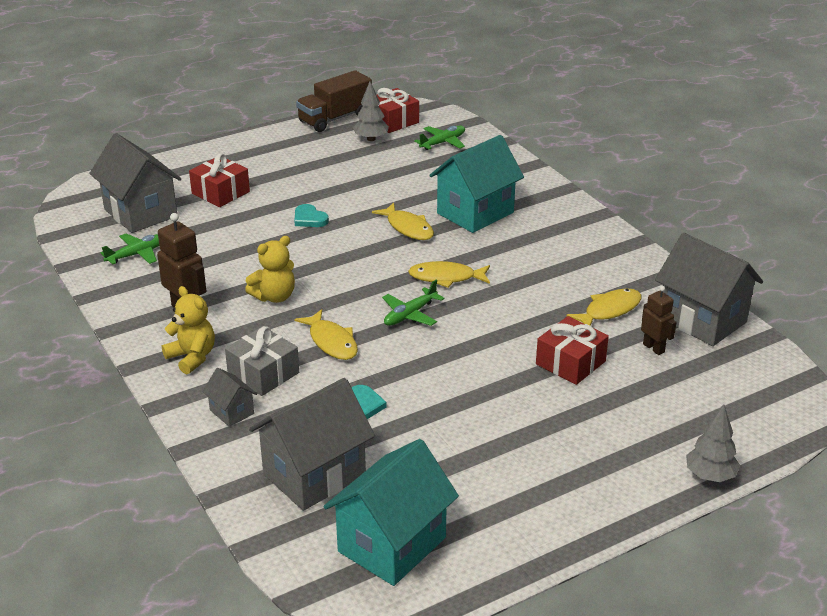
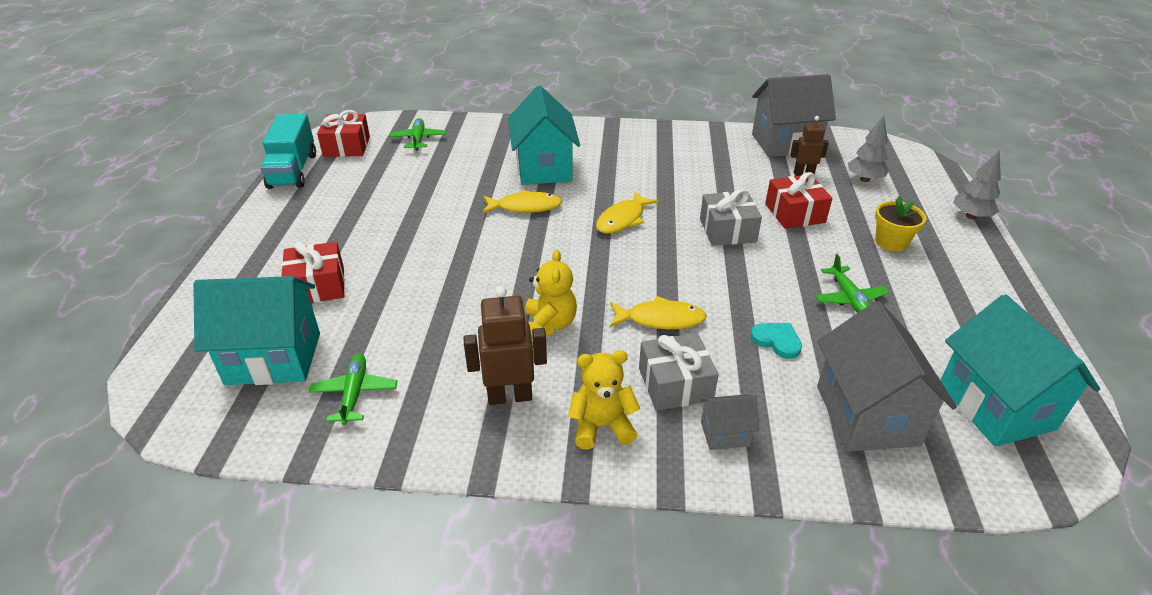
camera: 55 degrees left, 5 degrees up
grey house [89,133,181,233] -> turquoise house [193,276,320,385]
turquoise heart [294,204,329,227] -> none
brown truck [296,70,372,132] -> turquoise truck [260,114,316,189]
grey tree [353,81,389,141] -> grey tree moved to [848,115,889,182]
green plane [382,280,444,326] -> green plane moved to [815,254,889,313]
yellow fish [566,288,642,326] -> none
none -> grey gift [700,189,762,246]
none -> yellow flower pot [875,196,926,252]

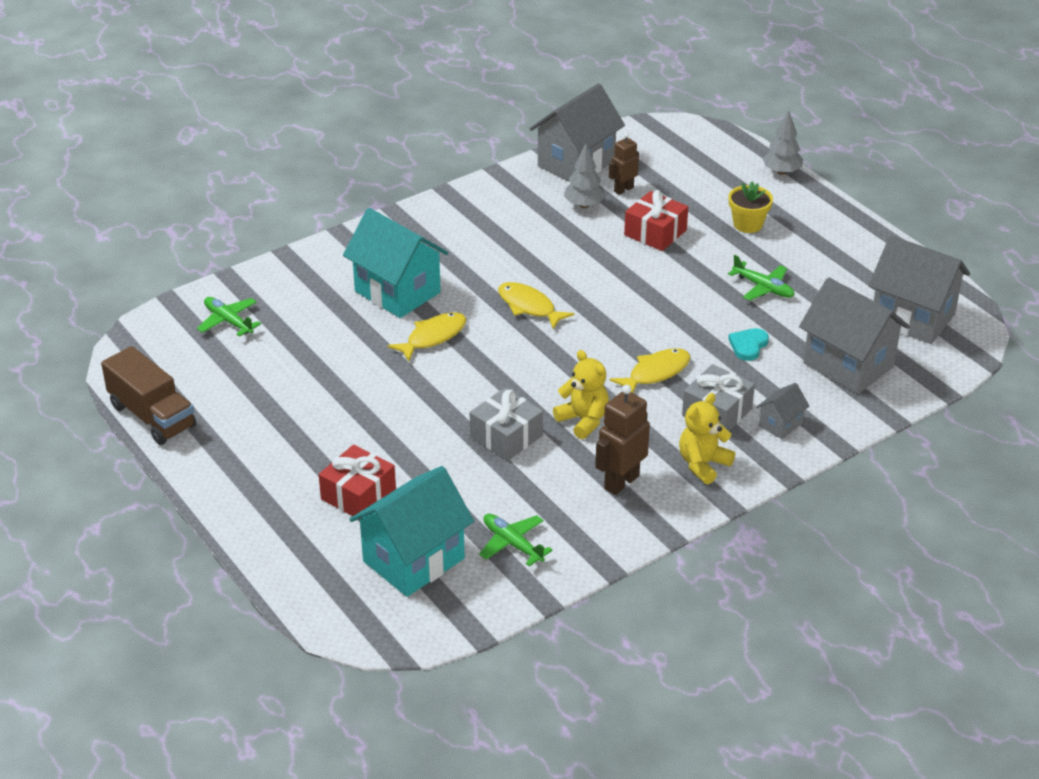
camera: 40 degrees left, 0 degrees up
turquoise truck [260,114,316,189] -> brown truck [101,346,196,445]
red gift [317,110,370,157] -> none
yellow fish [596,191,659,234] -> yellow fish turned 135 degrees clockwise [498,282,574,329]
grey gift [700,189,762,246] -> grey gift moved to [470,388,543,461]
turquoise heart [750,323,802,359] -> turquoise heart turned 60 degrees counterclockwise [728,328,769,361]
grey tree [848,115,889,182] -> grey tree moved to [564,144,606,208]
turquoise house [940,294,1100,447] -> grey house [868,235,970,344]

